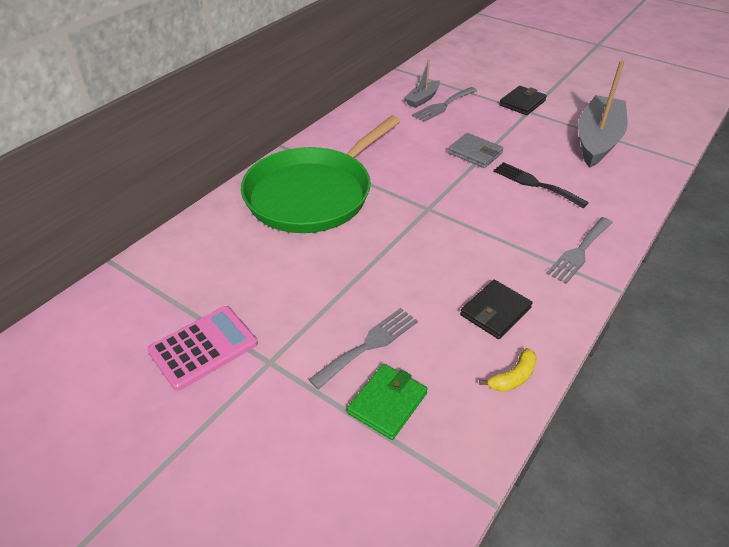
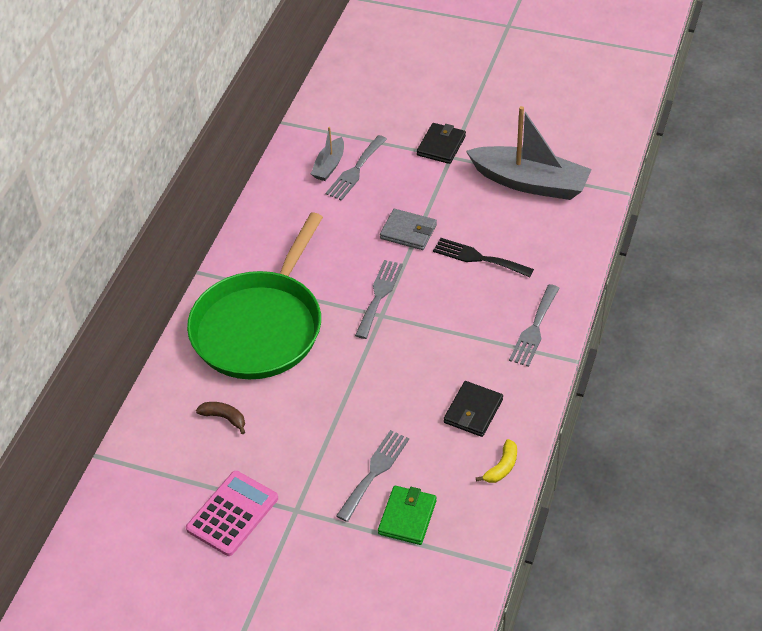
camera: 15 degrees left, 5 degrees up
grey boat [578,61,628,168] -> grey boat turned 105 degrees clockwise [466,106,592,200]
none -> brown banana [196,402,245,434]
none -> grey fork [355,260,403,339]

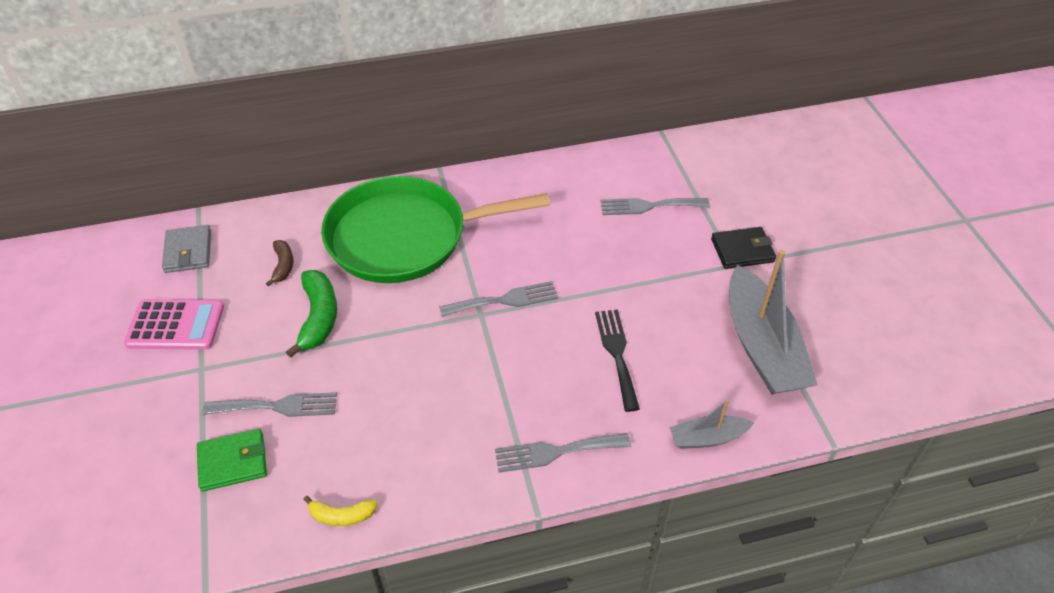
camera: 55 degrees right, 0 degrees up
grey boat [311,127,344,181] -> grey boat moved to [669,400,754,449]
grey wallet [380,209,437,250] -> grey wallet moved to [162,225,211,273]
black wallet [444,381,503,437] -> none
none -> green banana [286,270,337,358]

